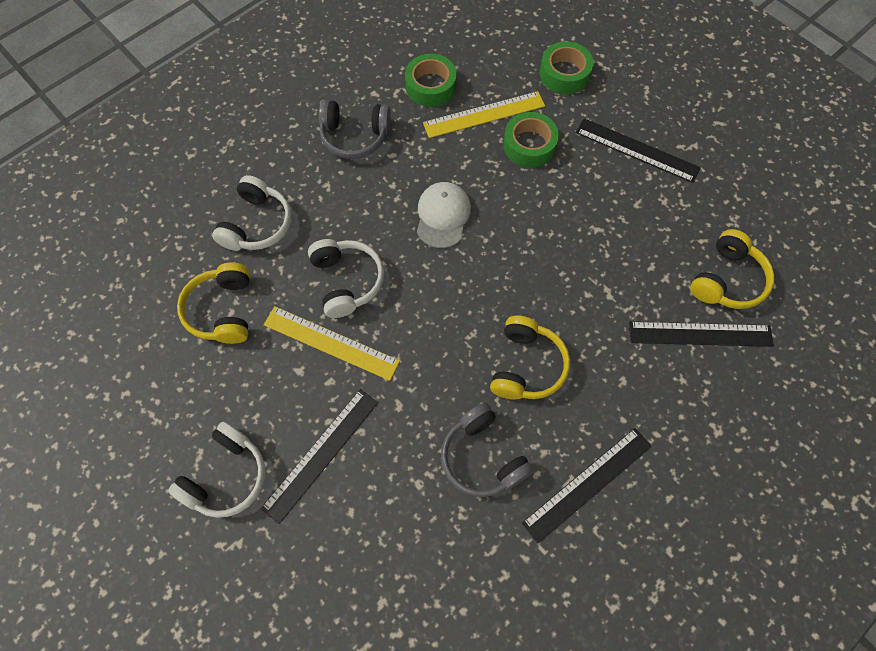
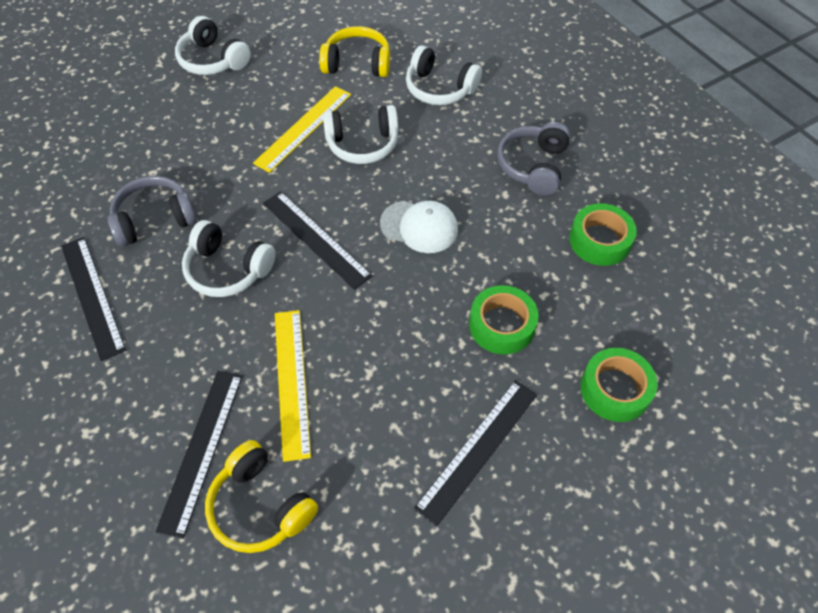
camera: 100 degrees right, 10 degrees down
black ruler [261,389,378,524] -> black ruler moved to [263,191,372,290]
yellow ruler [423,91,545,138] -> yellow ruler moved to [275,310,311,462]
yellow headphones [490,316,570,399] -> white headphones [182,220,276,297]

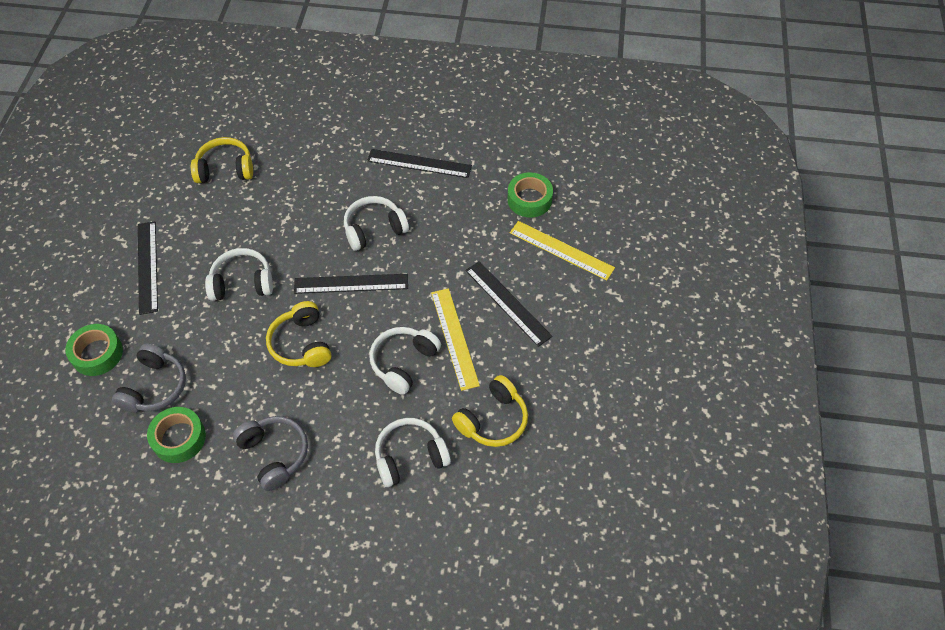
camera: 130 degrees right, 0 degrees up
grey headphones [108,176,197,247] -> grey headphones moved to [112,344,186,413]
black ruler [155,370,243,539] -> black ruler moved to [465,261,553,347]
white headphones [175,16,251,75] -> white headphones moved to [205,248,273,301]
yellow ruler [275,310,311,462] -> yellow ruler moved to [510,221,615,280]
white cap [380,201,458,253] -> yellow headphones [266,301,331,367]
green tape [469,285,538,355] -> green tape moved to [507,172,553,218]

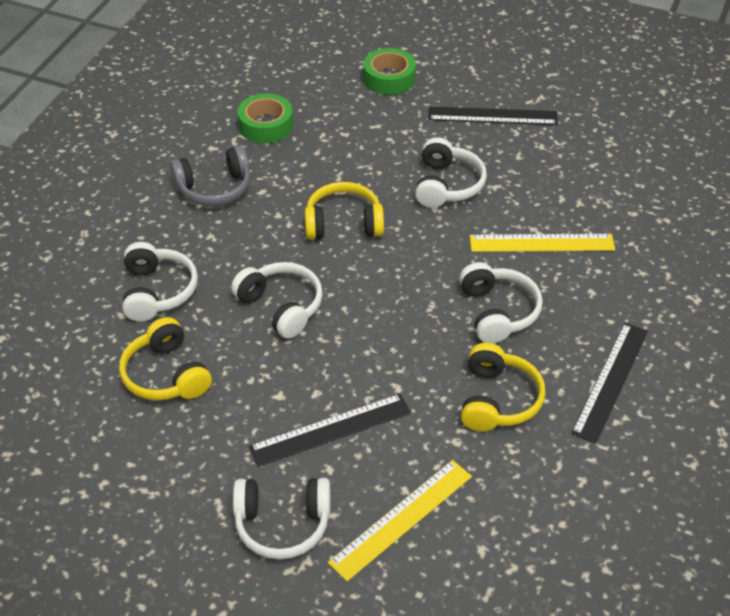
camera: 105 degrees right, 10 degrees down
grey headphones [112,344,186,413] -> none
yellow headphones [191,137,253,183] -> yellow headphones moved to [461,343,546,432]
black ruler [294,274,408,294] -> none
yellow ruler [431,288,480,391] -> yellow ruler moved to [470,234,615,252]
green tape [507,172,553,218] -> none
none -> white headphones [233,478,330,559]

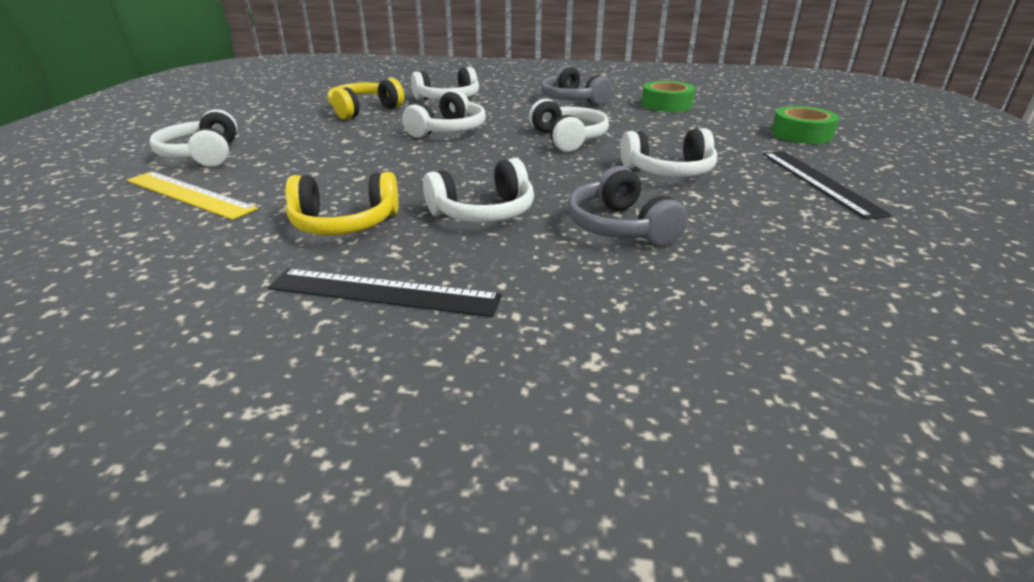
camera: 75 degrees right, 15 degrees down
black ruler [249,394,411,467] -> none
yellow headphones [305,182,384,239] -> white headphones [529,99,609,152]
yellow ruler [470,234,615,252] -> grey headphones [568,166,688,246]

